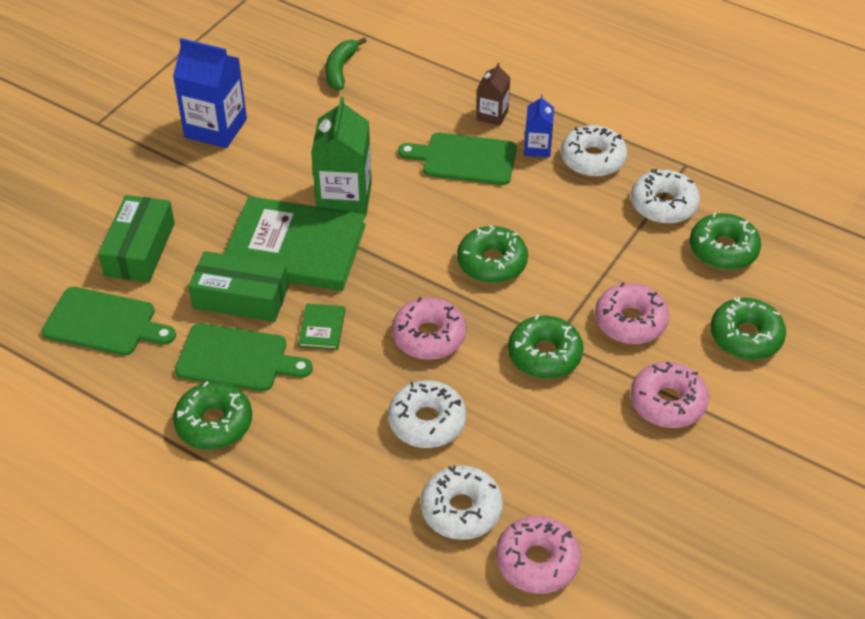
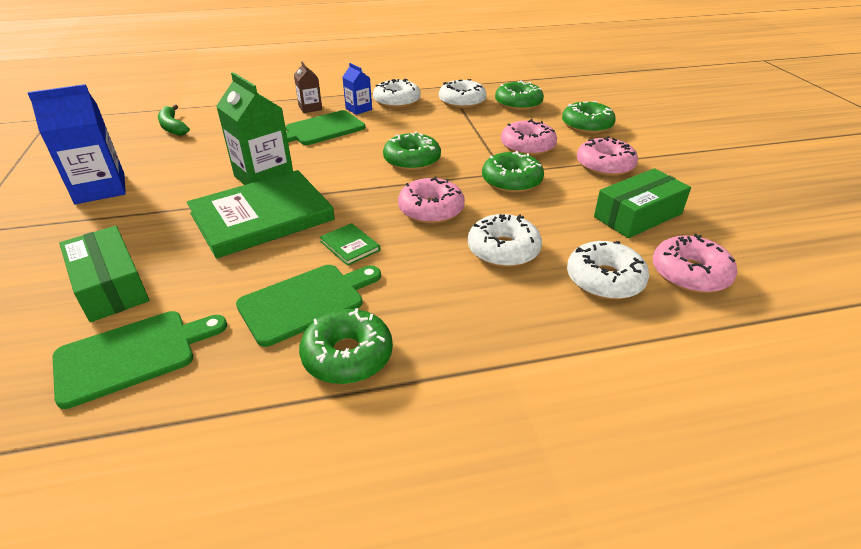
camera: 45 degrees left, 10 degrees down
green box [188,251,289,322] -> green box moved to [594,168,691,238]

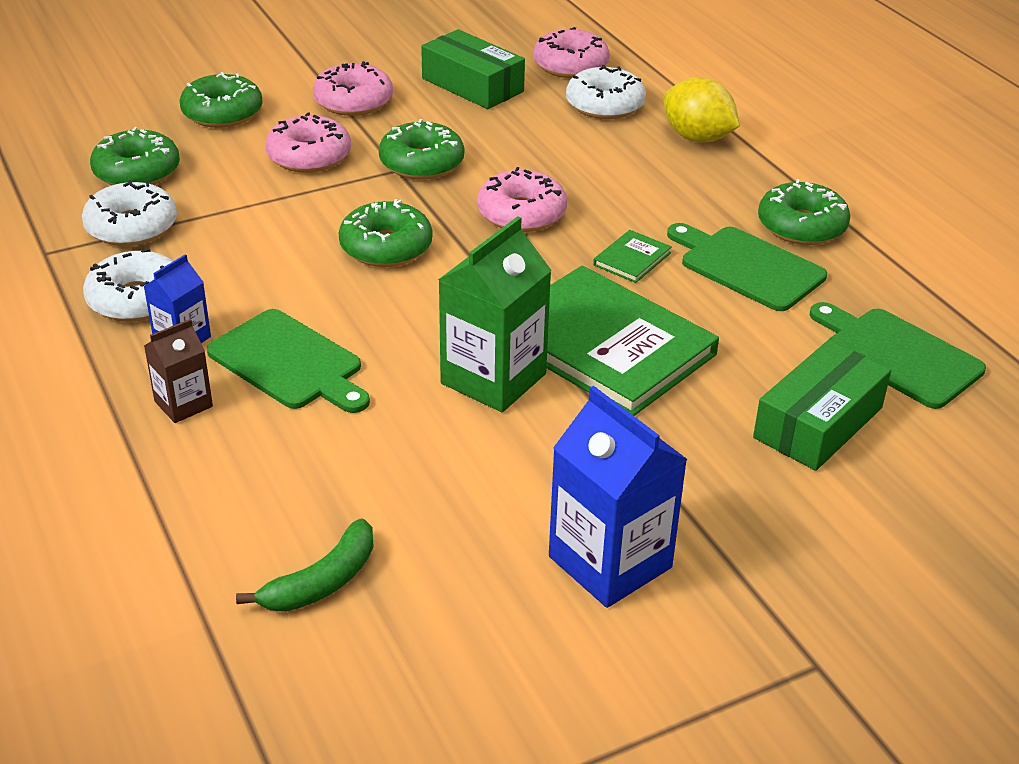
camera: 105 degrees left, 0 degrees up
white donut [468,214,542,267] -> none
none -> yellow lemon [663,77,740,142]

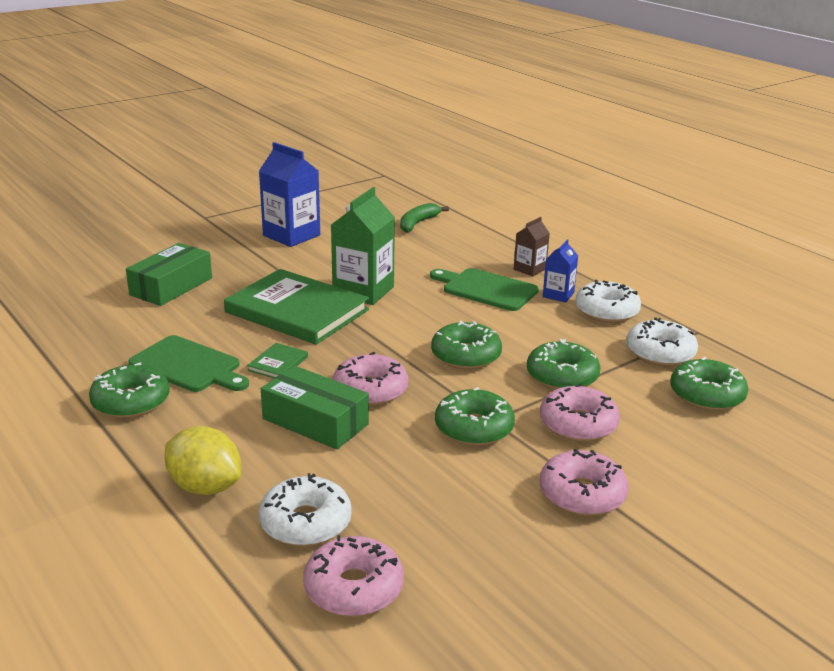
camera: 170 degrees right, 10 degrees down
green donut [179,72,263,128] -> green donut moved to [527,339,601,390]
green box [421,29,525,109] -> green box moved to [261,366,369,449]
green cutting board [810,302,986,409] -> none

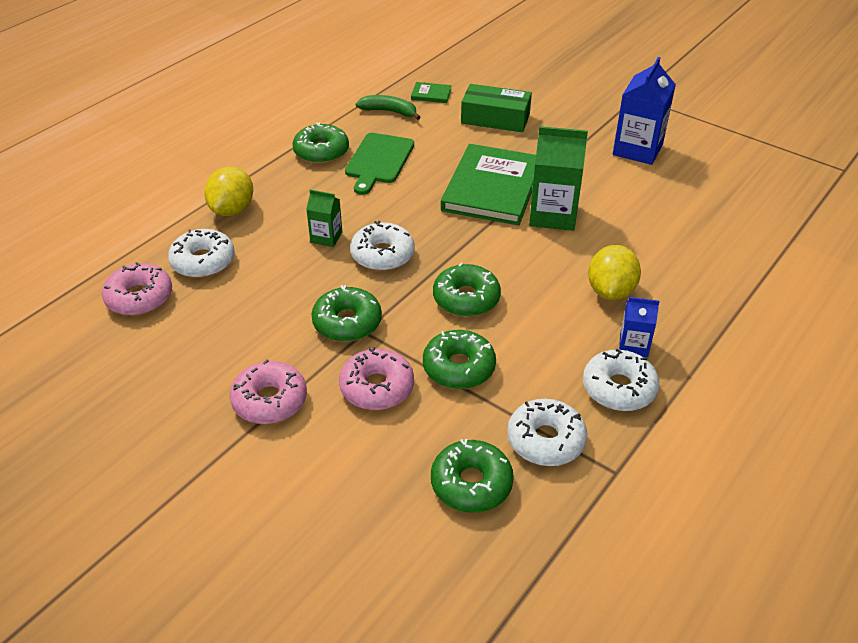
camera: 75 degrees right, 15 degrees up
green book [247,343,308,379] -> green book moved to [411,82,452,103]
green box [261,366,369,449] -> green carton [306,189,342,247]
pink donut [333,352,408,406] -> white donut [350,221,415,271]
green banana [400,203,449,232] -> green banana moved to [356,95,420,120]
green cutting board [430,268,539,311] -> yellow lemon [588,245,641,300]
brown carton [514,217,550,276] -> none

